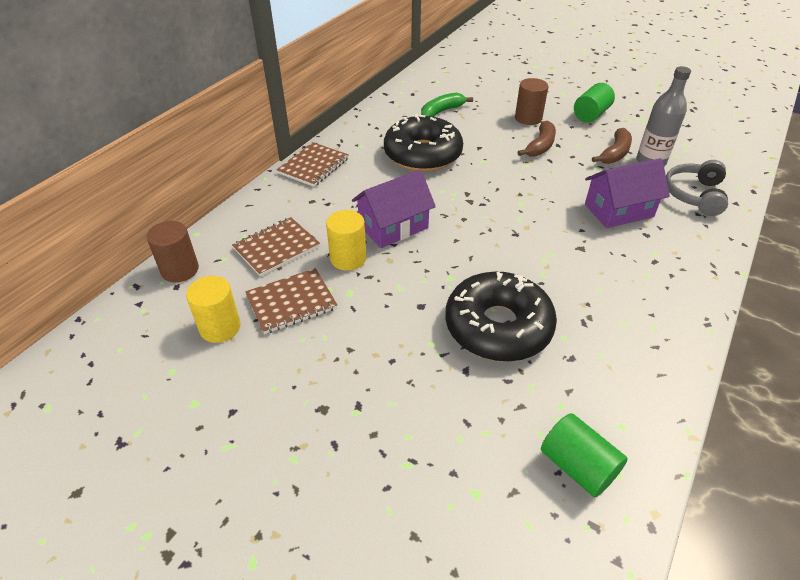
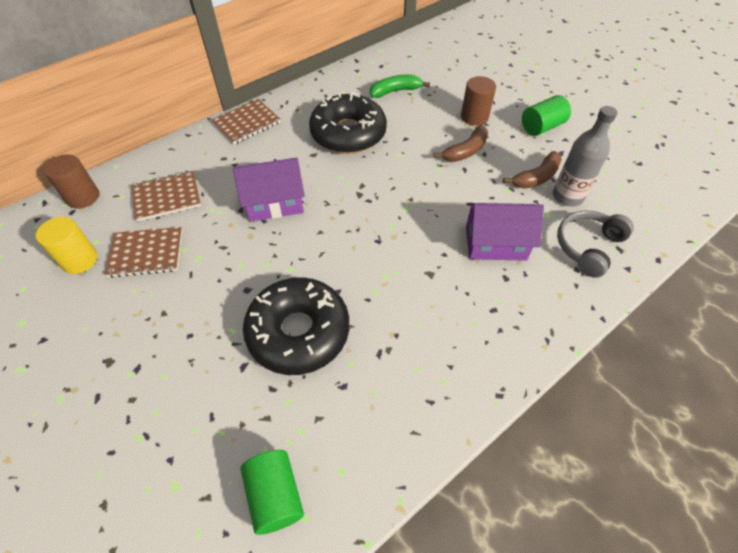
camera: 20 degrees right, 10 degrees up
yellow cylinder [326,210,366,271] -> none

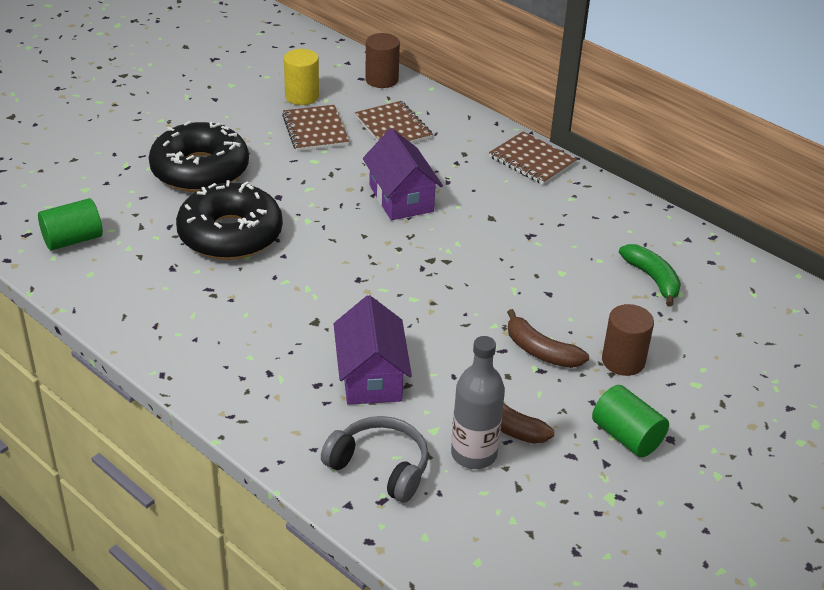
camera: 80 degrees right, 15 degrees down
black donut [309,92,387,154] -> black donut moved to [149,121,249,192]

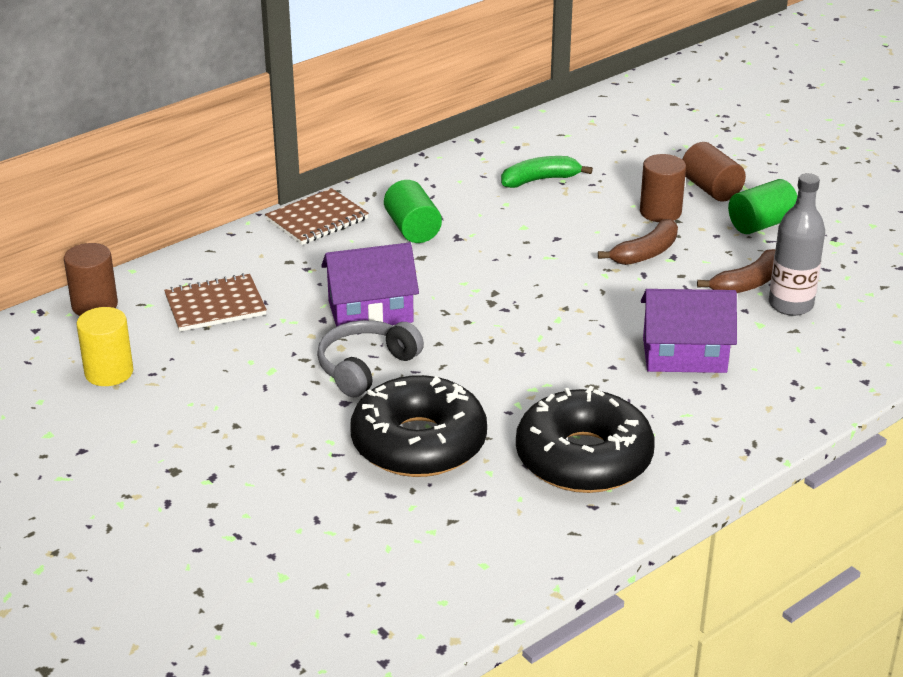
camera: 80 degrees left, 5 degrees down
green cylinder [38,198,103,251] -> green cylinder moved to [384,180,442,243]
black donut [149,121,249,192] -> black donut moved to [516,386,655,493]
brown notebook [282,105,349,151] -> none
grey headphones [321,416,429,503] -> grey headphones moved to [317,320,424,397]
none -> brown cylinder [682,142,746,201]

